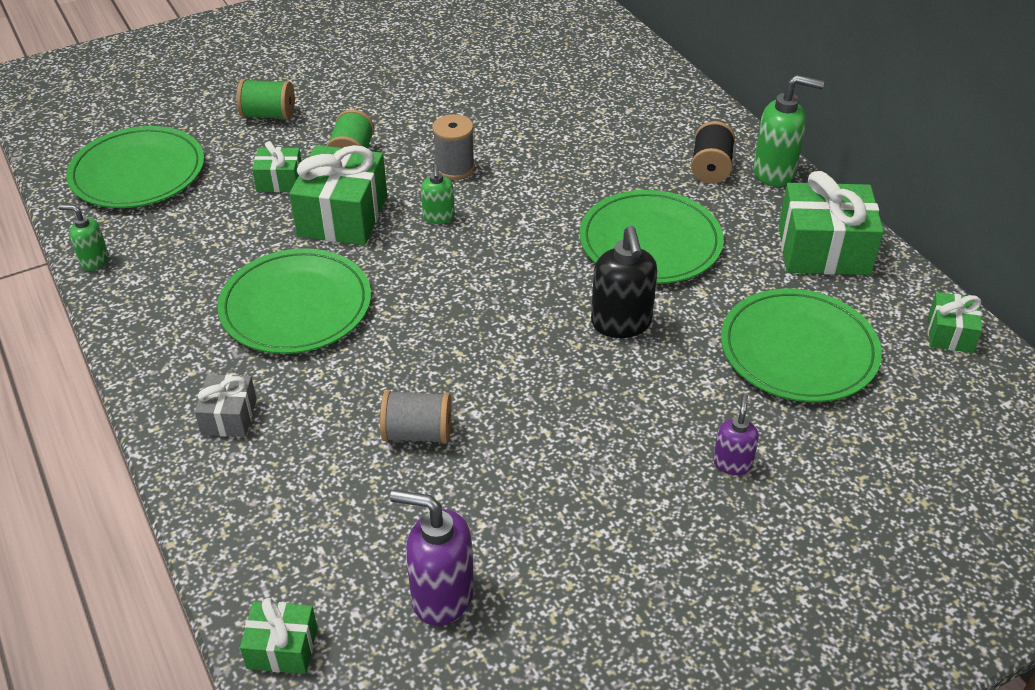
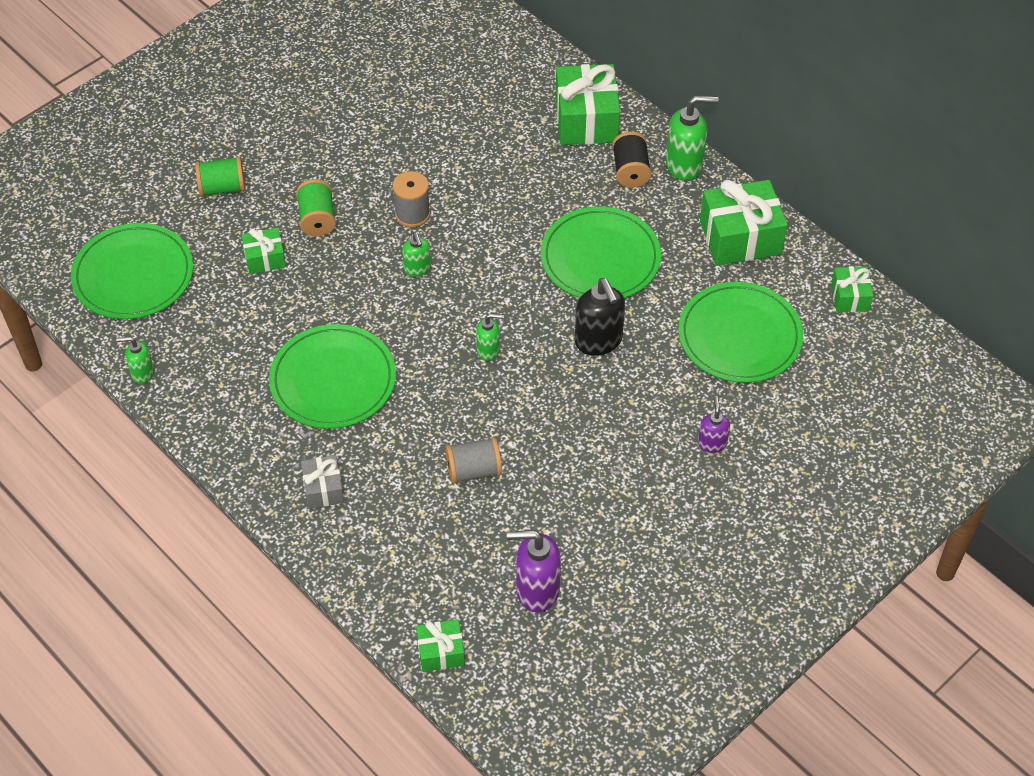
camera: 15 degrees left, 10 degrees up
green gift [289,145,387,245] -> green gift moved to [556,64,620,145]
none -> green soap dispenser [476,314,504,361]

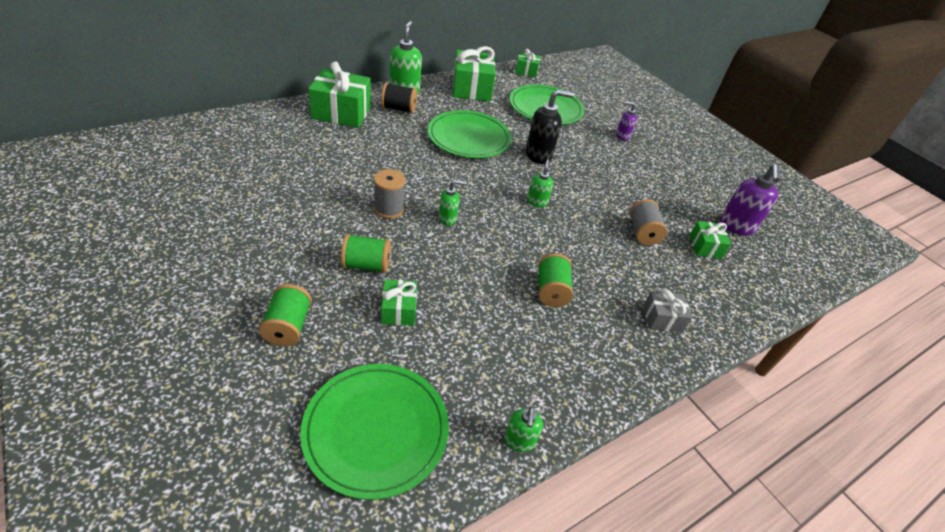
camera: 85 degrees left, 10 degrees down
green plate [269,324,396,429] -> green spool [538,253,573,307]
green gift [416,619,465,672] -> green gift moved to [689,221,731,259]

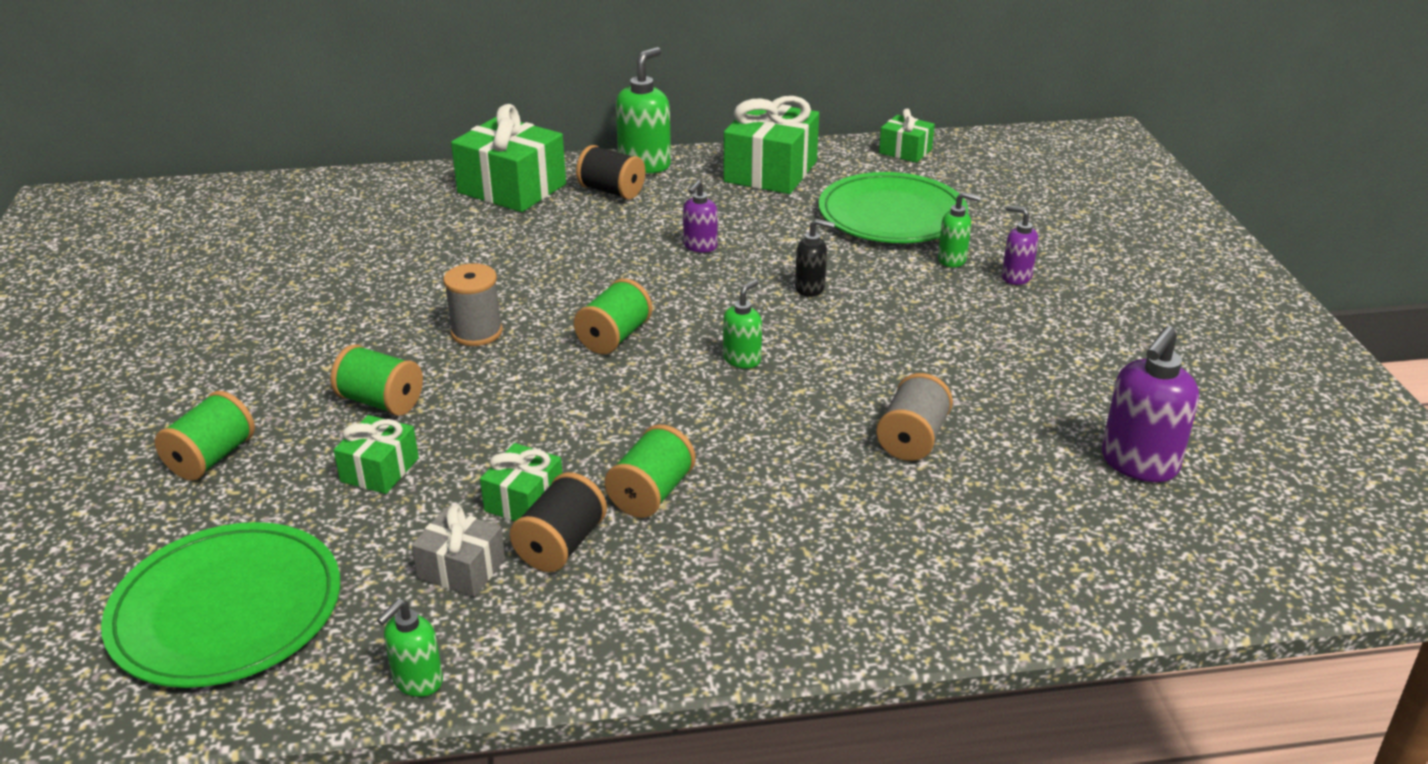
camera: 30 degrees right, 10 degrees down
green plate [427,110,511,158] -> purple soap dispenser [683,180,718,253]
green soap dispenser [439,180,466,226] -> green soap dispenser moved to [938,192,981,268]
black soap dispenser [526,89,574,164] -> black soap dispenser [795,219,835,297], size x0.57
grey gift [643,288,692,332] -> grey gift moved to [411,505,505,597]
green gift [689,221,731,259] -> green gift moved to [480,443,562,521]
none -> black spool [509,472,607,572]
none -> green spool [574,278,652,354]

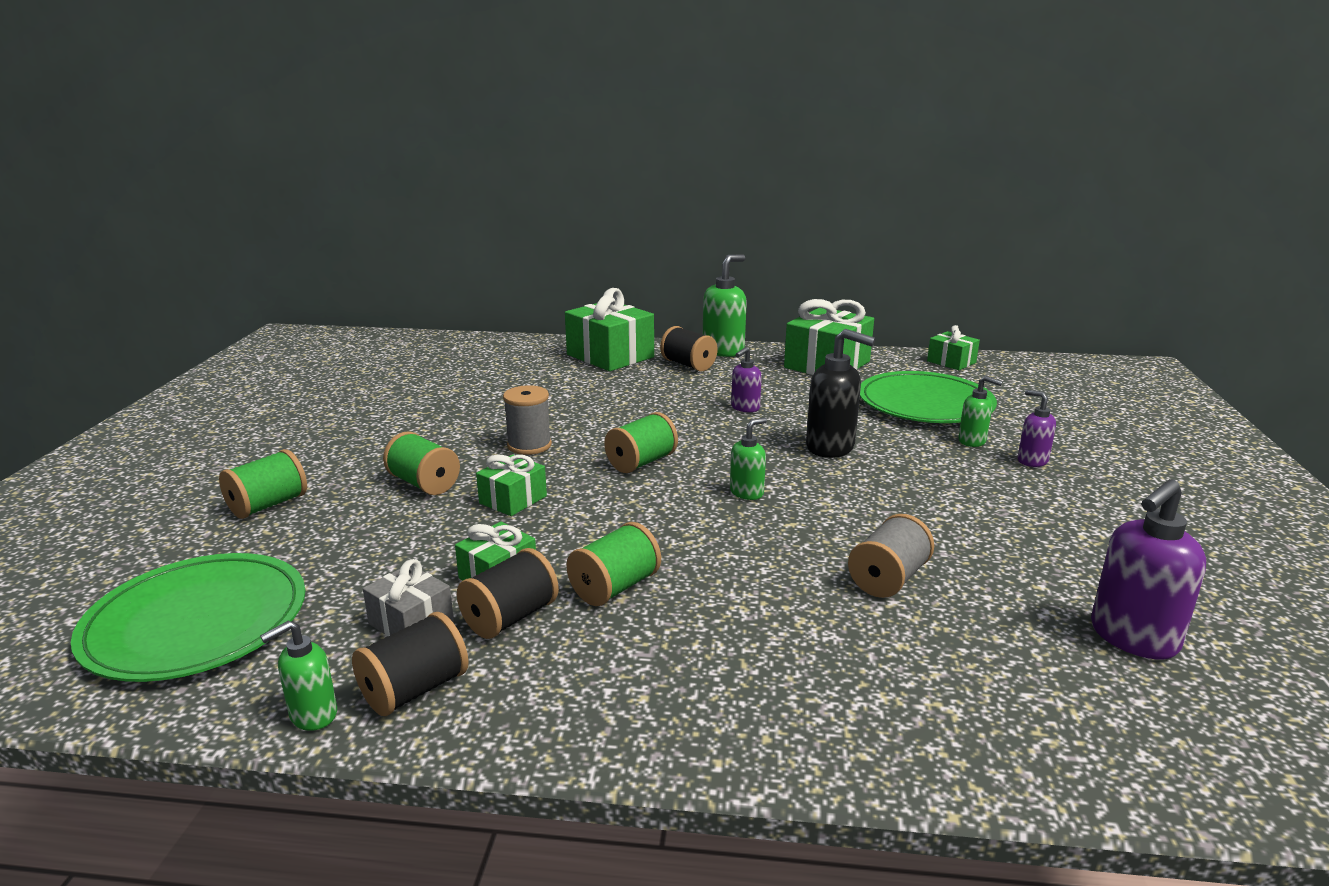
camera: 15 degrees right, 10 degrees down
green gift [333,415,419,494] -> green gift moved to [476,455,547,516]
black soap dispenser [795,219,835,297] -> black soap dispenser [806,329,875,458], size x1.74
none -> black spool [352,612,469,716]

